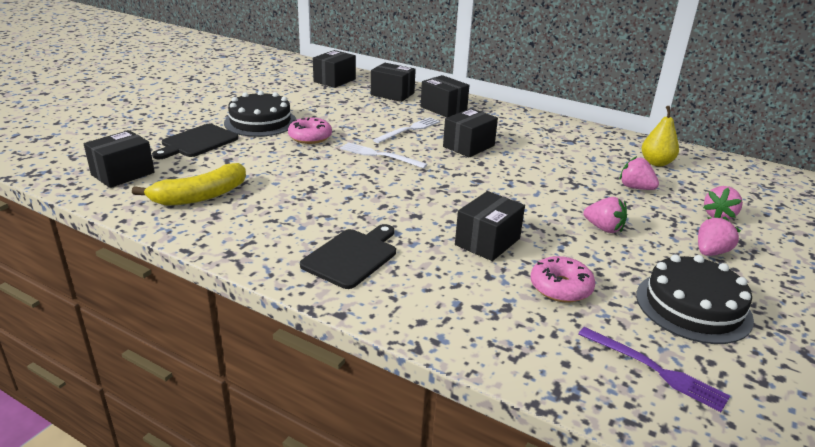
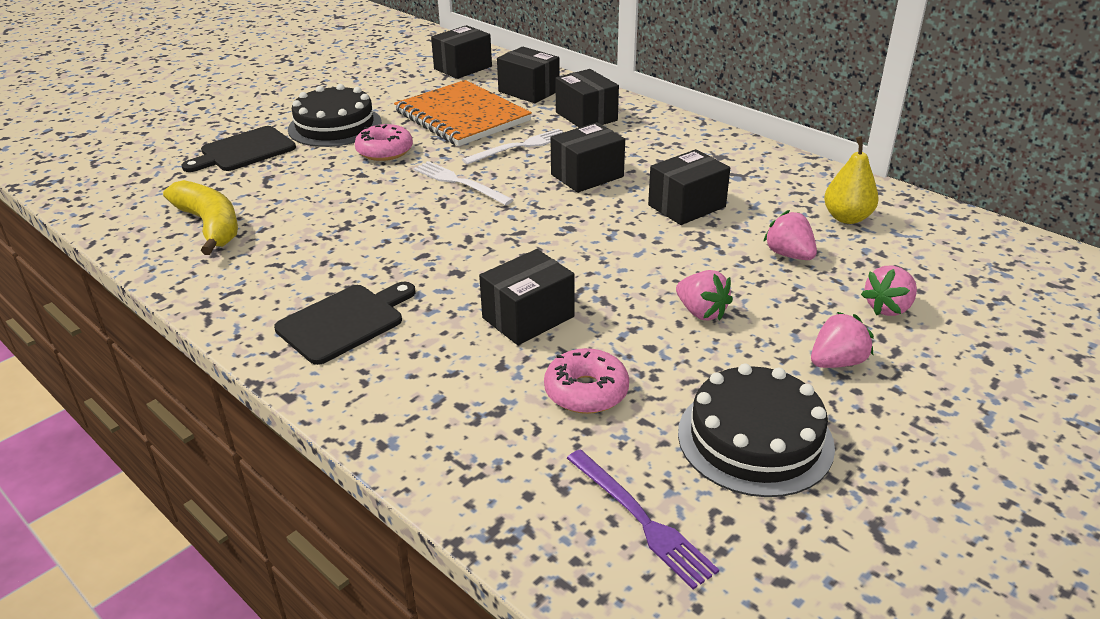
camera: 15 degrees right, 5 degrees up
black box [84,130,155,188] -> black box moved to [648,149,730,225]
yellow banana [132,163,246,206] -> yellow banana turned 105 degrees counterclockwise [163,180,238,255]
none -> orange notebook [394,80,532,146]

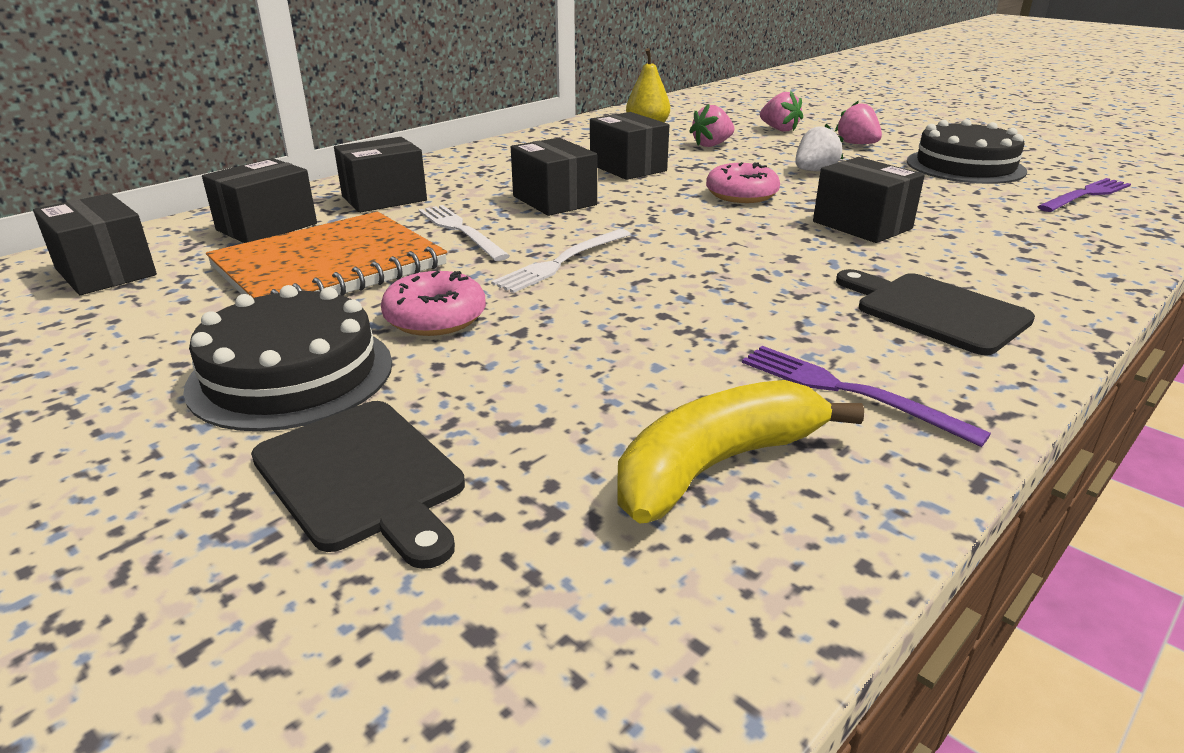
camera: 90 degrees left, 5 degrees down
pink donut [544,348,629,414] -> pink donut moved to [706,162,780,203]
pink strawberry [676,270,733,321] -> white strawberry [795,124,844,171]
none -> purple fork [742,346,991,447]

